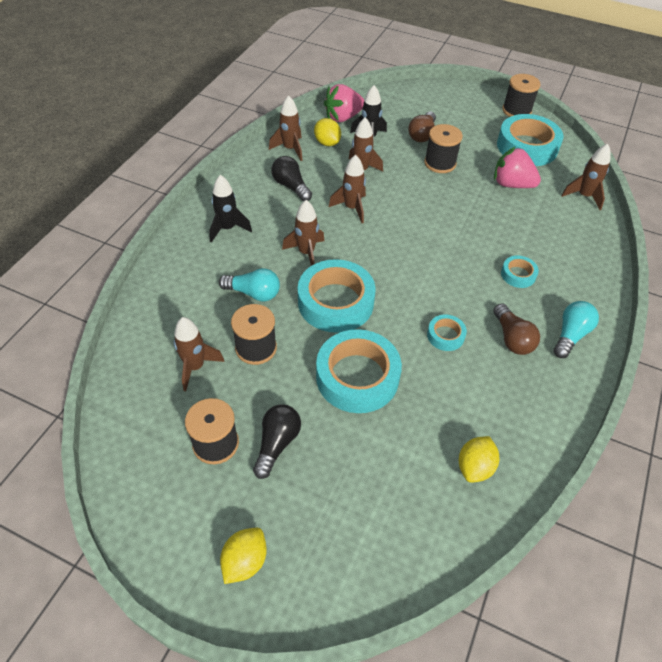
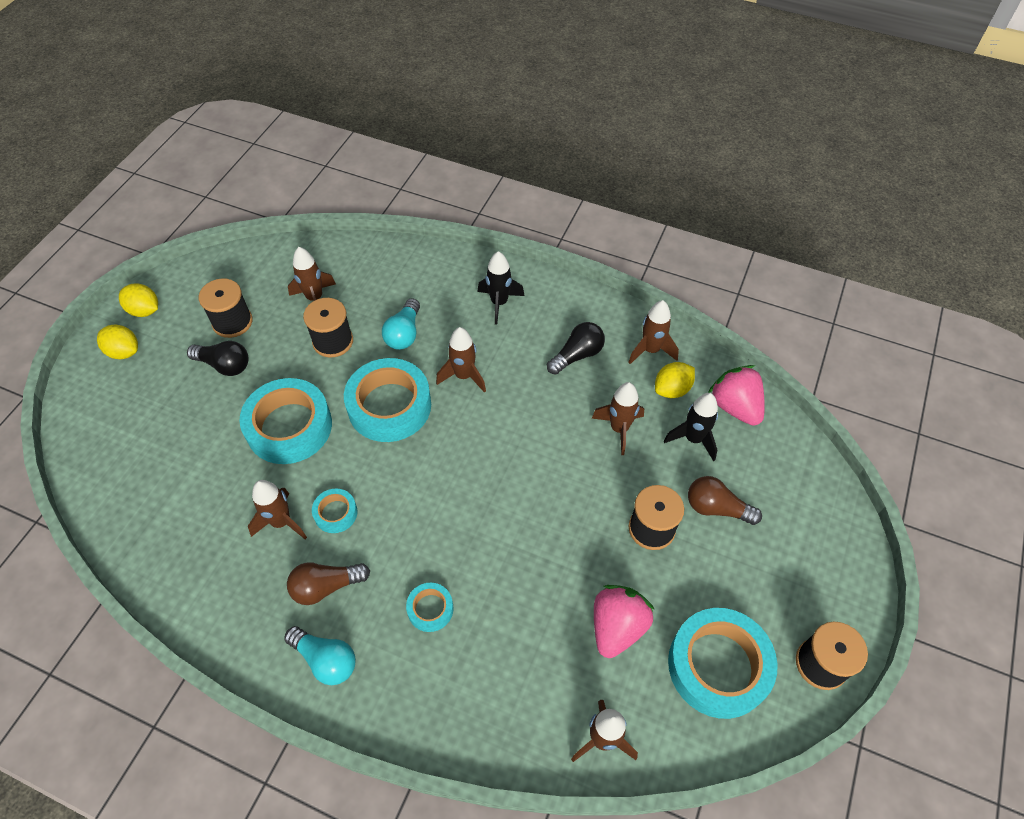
camera: 90 degrees right, 5 degrees up
brown rocket [329,155,366,223] -> brown rocket moved to [248,480,307,539]
yellow lemon [459,436,499,483] -> yellow lemon moved to [119,283,158,317]

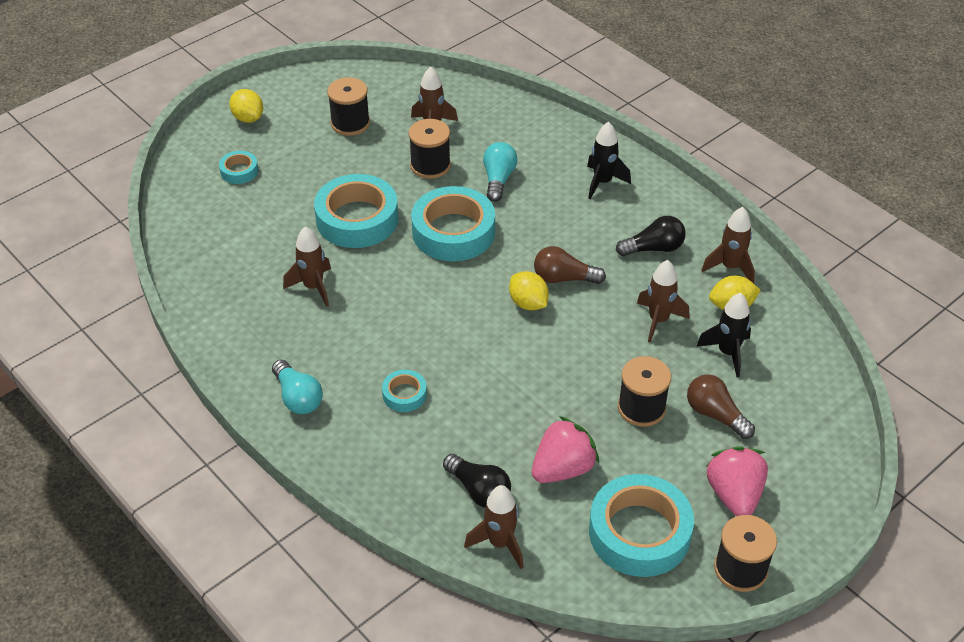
camera: 25 degrees right, 10 degrees down
yellow lemon [119,283,158,317] -> yellow lemon moved to [509,271,549,311]
black light bulb [187,341,248,376] -> black light bulb moved to [443,454,511,508]
brown light bulb [287,562,370,605] -> brown light bulb moved to [534,246,606,284]
turquoise tape [312,489,357,533] -> turquoise tape moved to [219,151,258,184]
turquoise light bulb [382,298,420,350] -> turquoise light bulb turned 150 degrees clockwise [483,142,518,202]
brown rocket [436,327,486,393] -> none
pink strawberry [708,365,765,426] -> pink strawberry moved to [706,446,768,516]

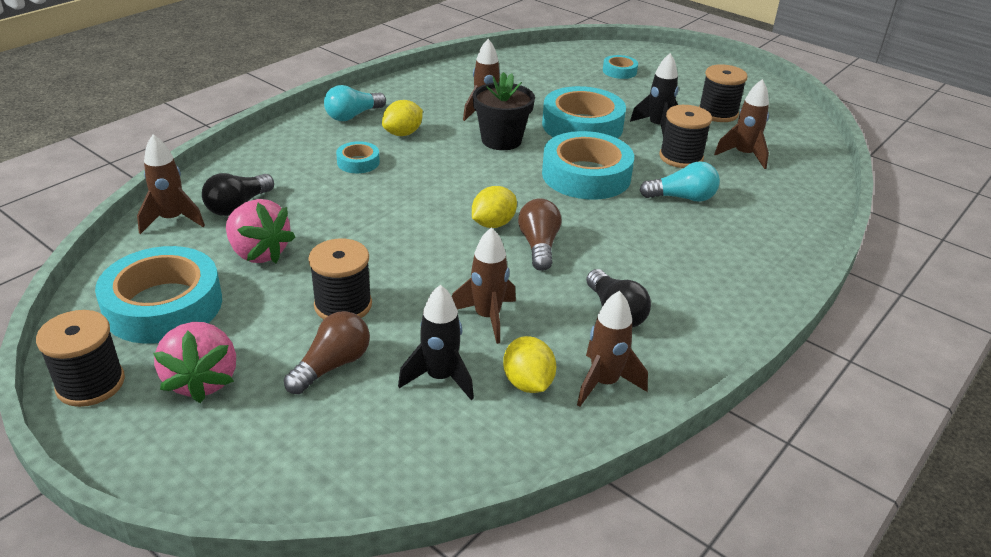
camera: 80 degrees right, 10 degrees down
yellow lemon [229,89,263,123] -> yellow lemon moved to [382,100,423,136]
black rocket [587,122,631,199] -> black rocket moved to [630,53,679,137]
pink strawberry [706,446,768,516] -> pink strawberry turned 90 degrees clockwise [153,322,236,403]
none -> black flower pot [473,72,535,150]

